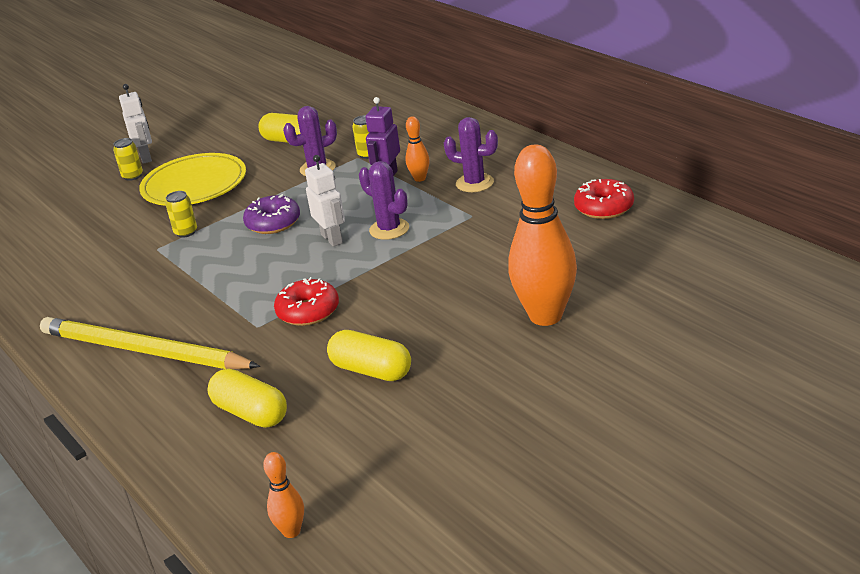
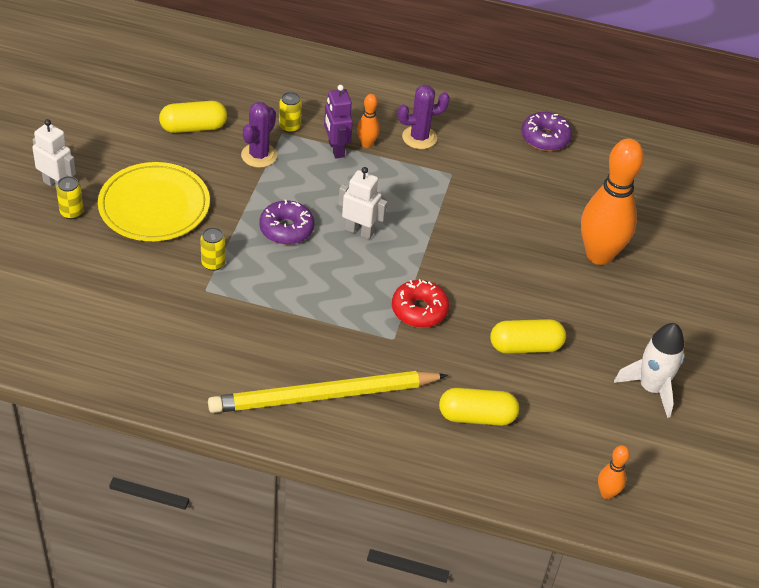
camera: 45 degrees left, 15 degrees up
purple cactus [359,161,409,240] -> none
red donut [574,179,634,219] -> purple donut [521,112,572,151]
none -> white rocket [614,323,685,418]

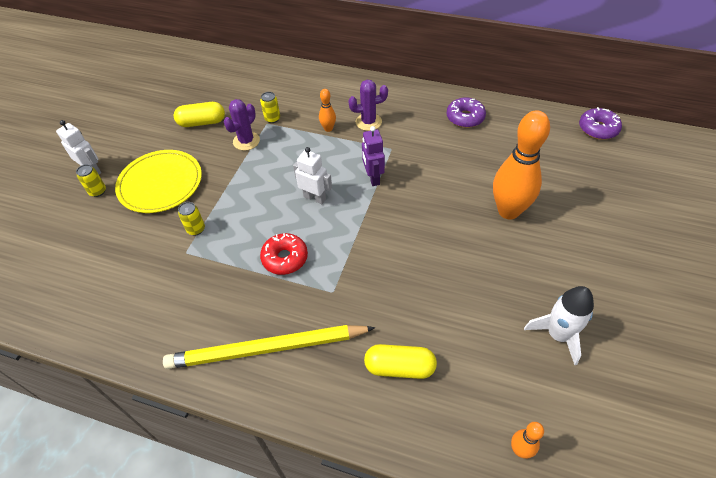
camera: 10 degrees right, 5 degrees up
purple donut [259,200,314,245] -> purple donut moved to [579,107,622,140]
purple robot [324,85,353,158] -> purple robot moved to [362,126,385,186]
red donut [392,279,449,328] -> red donut moved to [260,233,308,275]
yellow capsule [490,319,566,354] -> none

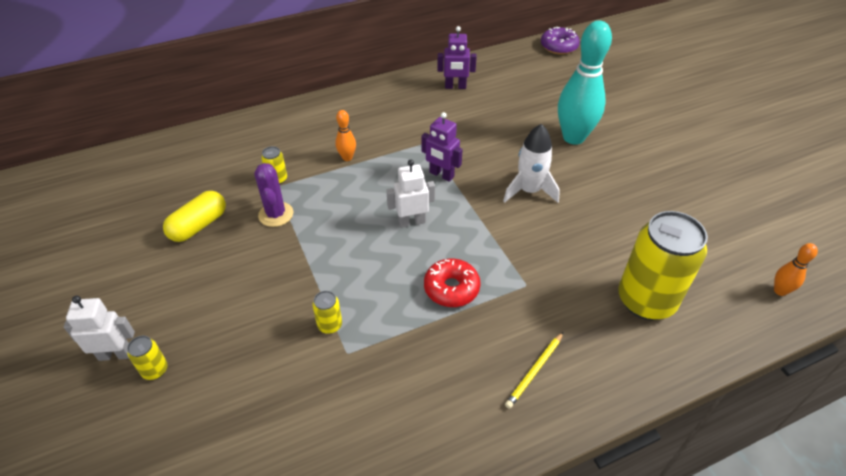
camera: 45 degrees left, 5 degrees down
yellow plate [115,150,202,213] -> none
yellow pencil [163,325,375,369] -> yellow pencil [505,332,563,409], size x0.43
purple cactus [348,80,388,131] -> none
yellow capsule [364,344,437,379] -> yellow can [618,211,708,320]
purple donut [447,97,486,128] -> purple robot [437,26,477,89]
orange bowling pin [493,110,550,220] -> turquoise bowling pin [558,20,612,145]
white rocket [524,286,594,365] -> white rocket moved to [503,124,560,202]

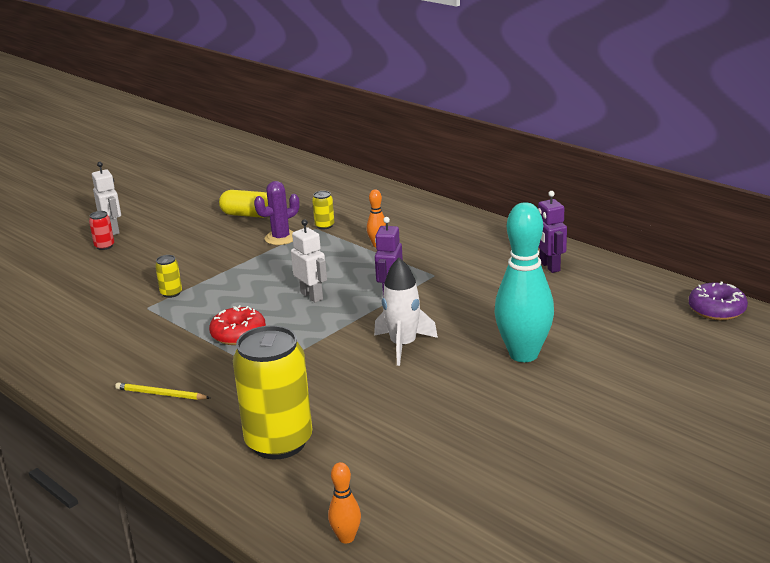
camera: 70 degrees right, 20 degrees down
yellow can [127,336,168,380] -> red can [89,211,114,250]

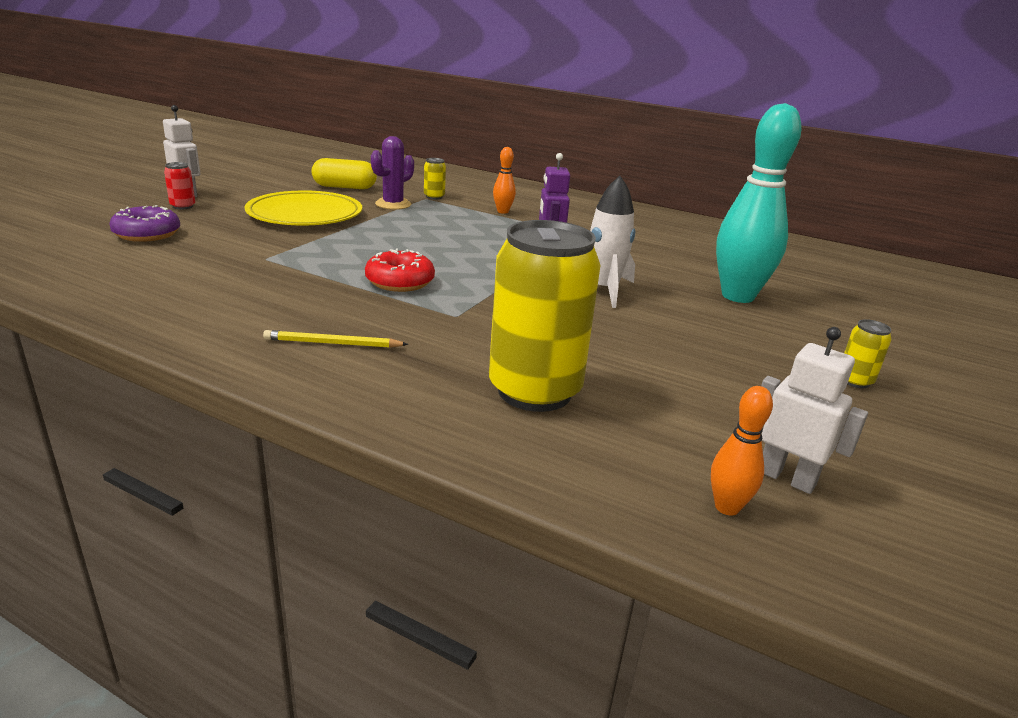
camera: 20 degrees left, 0 degrees up
yellow can [155,255,182,298] -> yellow can moved to [844,319,892,388]
white robot [291,219,327,303] -> white robot moved to [761,327,868,494]
purple robot [538,191,567,273] -> none
purple donut [689,281,748,320] -> purple donut moved to [109,205,180,242]
none -> yellow plate [245,190,362,225]

